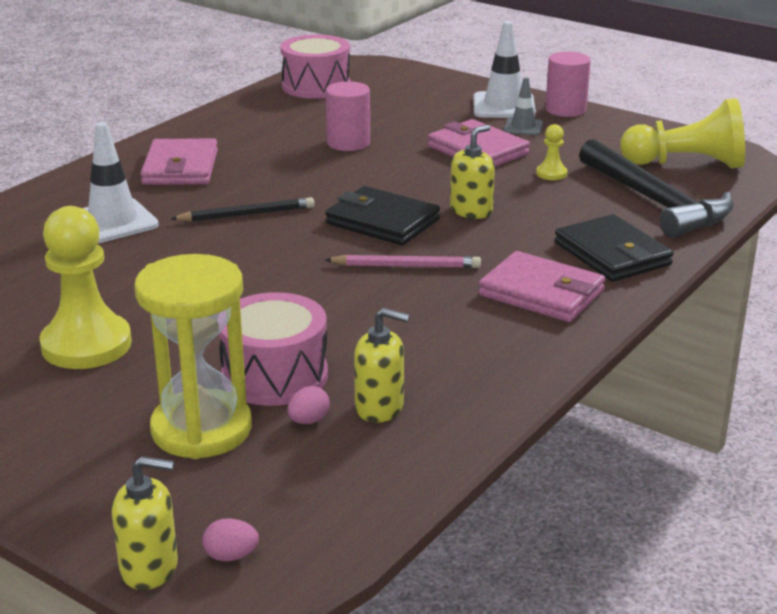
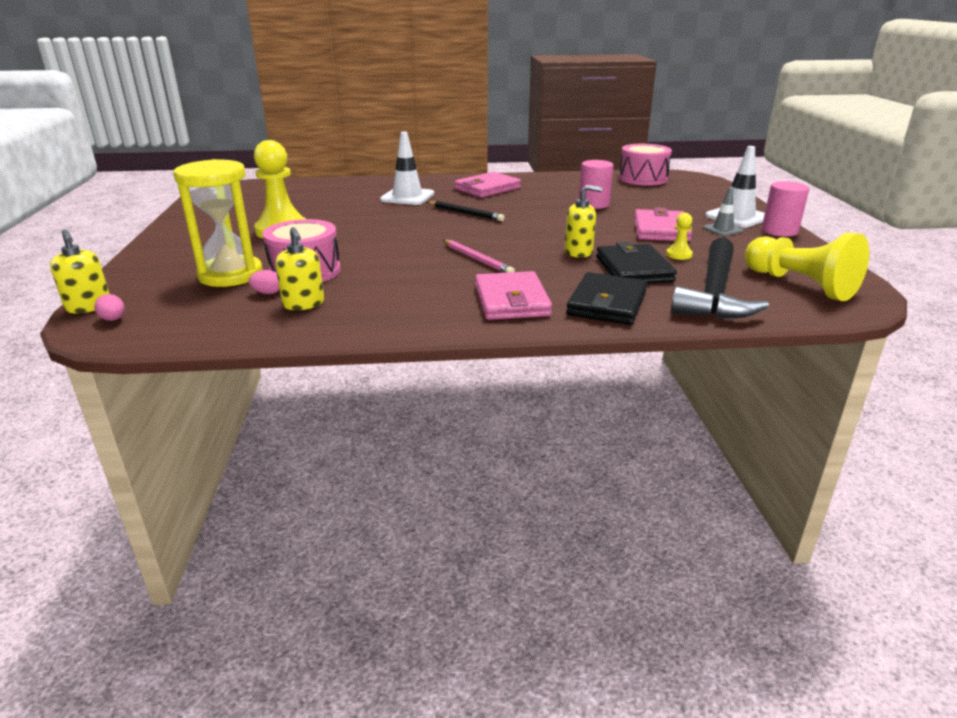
camera: 50 degrees right, 0 degrees up
black wallet [325,186,440,245] -> black wallet moved to [596,242,677,283]

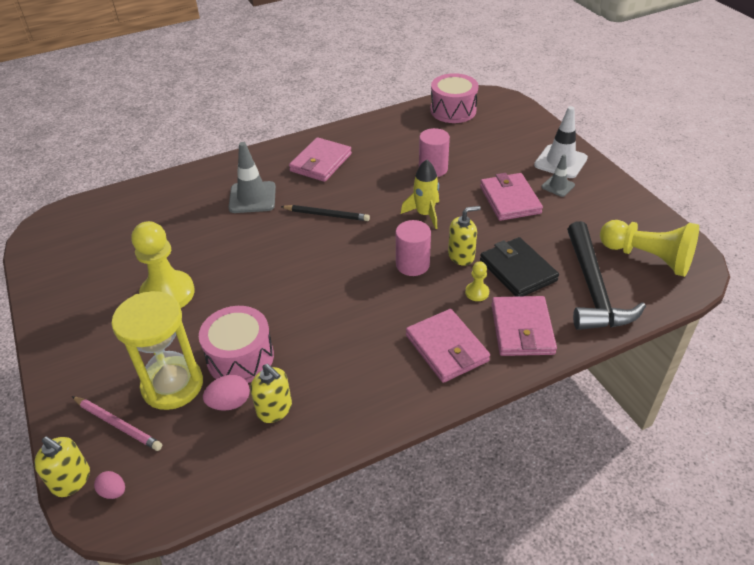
camera: 20 degrees left, 15 degrees up
pink egg [249,270,280,294] -> pink egg [203,375,250,411], size x1.50
white traffic cone [380,131,434,205] -> grey traffic cone [228,142,276,213]
pink pencil [443,240,515,273] -> pink pencil moved to [72,396,162,451]
black wallet [566,272,647,325] -> pink wallet [491,296,557,356]
yellow pawn [666,213,693,260] -> yellow pawn moved to [465,261,489,301]
pink cylinder [762,181,809,237] -> pink cylinder moved to [396,220,431,276]
none -> yellow rocket [401,159,439,229]

